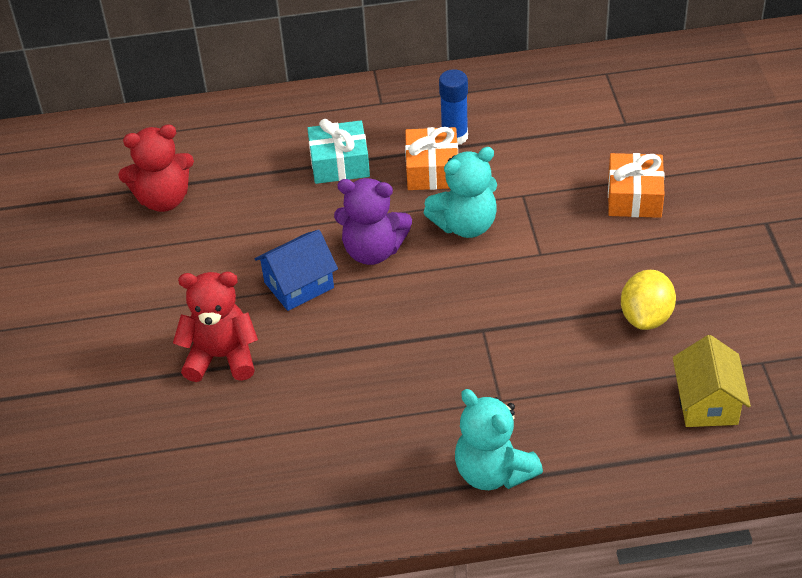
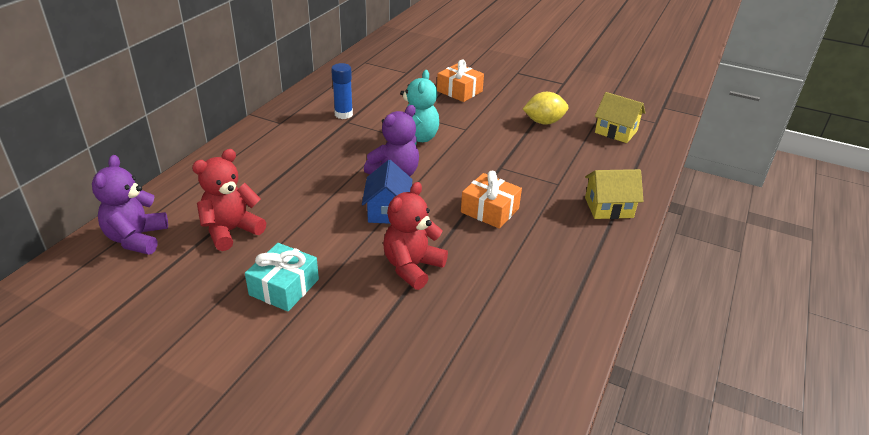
camera: 60 degrees left, 10 degrees down
red teddy bear [118,124,194,212] -> red teddy bear turned 150 degrees counterclockwise [192,149,266,251]
turquoise gift [307,119,370,184] -> turquoise gift moved to [245,243,319,311]
orange gift [405,127,458,190] -> orange gift moved to [461,171,522,229]
turquoise teddy bear [455,389,543,490] -> yellow house [585,169,643,219]
yellow lemon [621,270,676,330] -> yellow lemon turned 60 degrees counterclockwise [523,92,568,125]
none -> purple teddy bear [92,155,168,255]

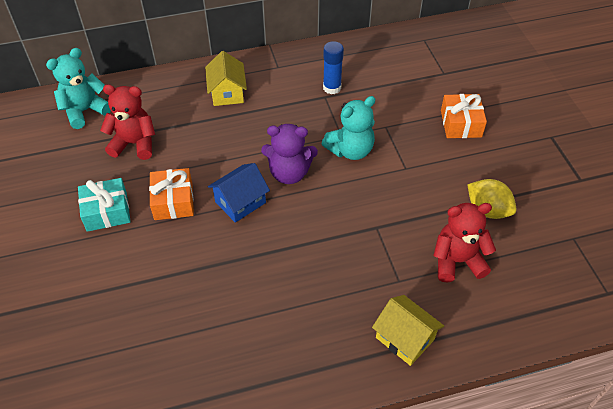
camera: 50 degrees right, 15 degrees up
purple teddy bear [92,155,168,255] -> turquoise teddy bear [46,48,111,129]
red teddy bear [383,182,448,290] -> red teddy bear moved to [433,203,496,283]
orange gift [461,171,522,229] -> orange gift moved to [149,168,194,220]
yellow house [595,92,645,143] -> yellow house moved to [205,51,247,106]

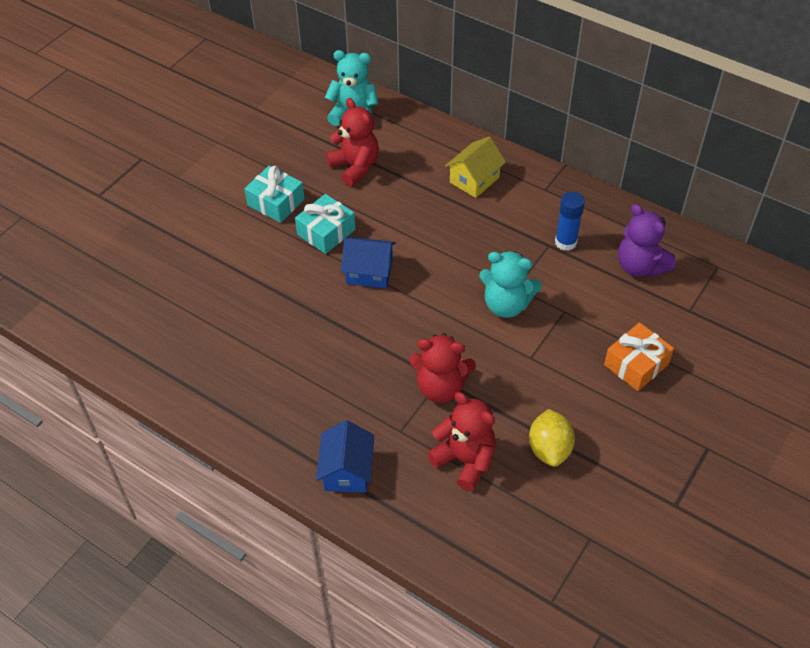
camera: 50 degrees right, 0 degrees up
orange gift [149,168,194,220] -> turquoise gift [295,194,355,254]
purple teddy bear [261,124,318,184] -> purple teddy bear moved to [618,204,676,277]
yellow house [372,295,444,366] -> blue house [316,420,374,493]
none -> red teddy bear [409,333,476,403]

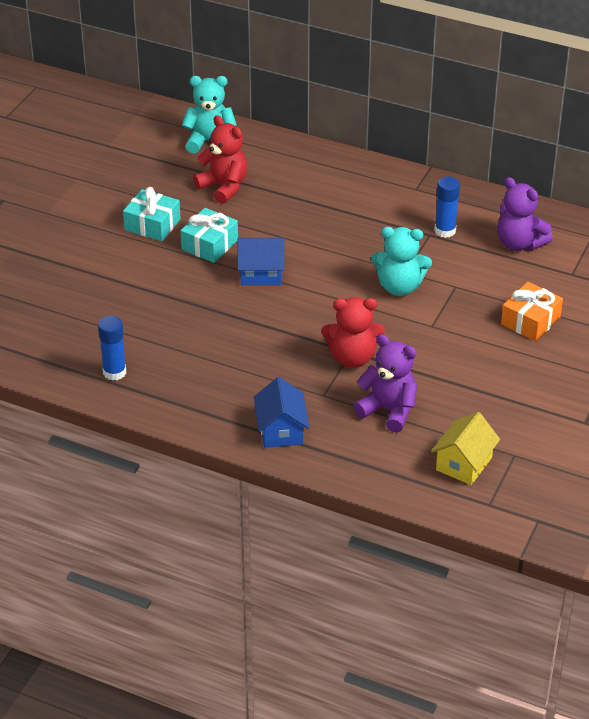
camera: 10 degrees left, 10 degrees down
red teddy bear [427,392,496,491] -> purple teddy bear [354,334,417,433]
yellow house [445,136,506,198] -> yellow house moved to [431,412,500,485]
yellow lemon [529,409,575,467] -> none
none -> blue glue stick [98,316,126,381]

